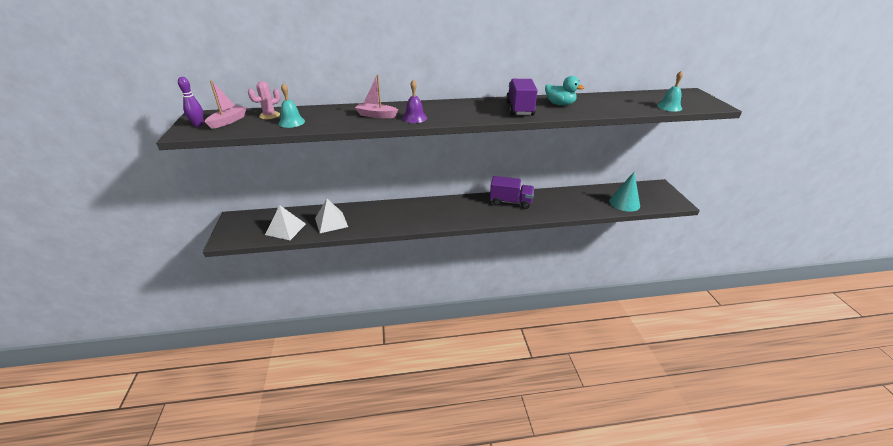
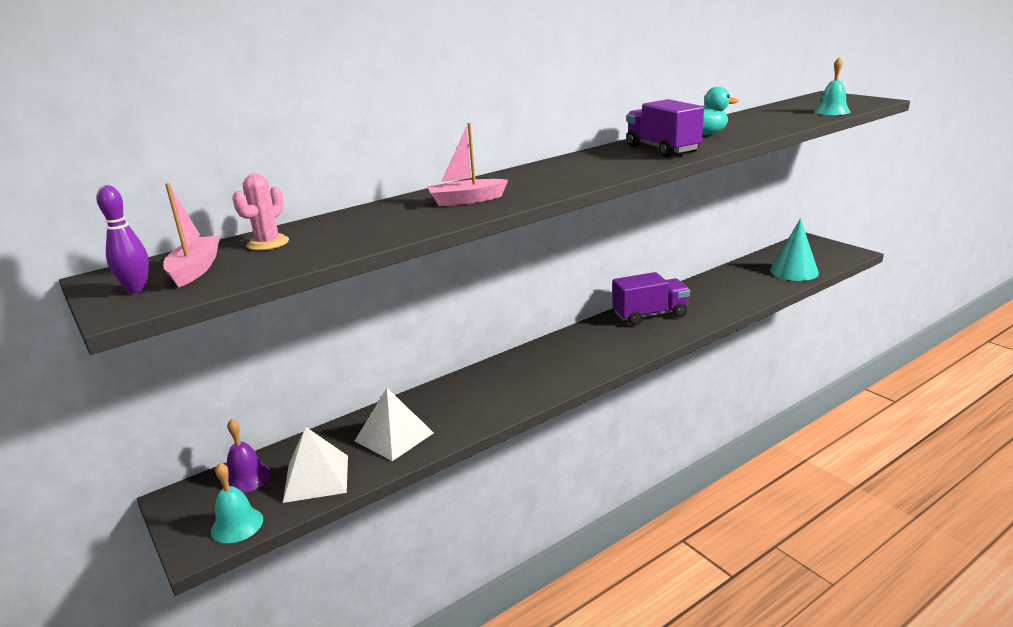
camera: 25 degrees left, 10 degrees down
turquoise bell [279,83,305,128] -> turquoise bell moved to [211,462,263,543]
purple bell [402,80,427,123] -> purple bell moved to [227,419,271,493]

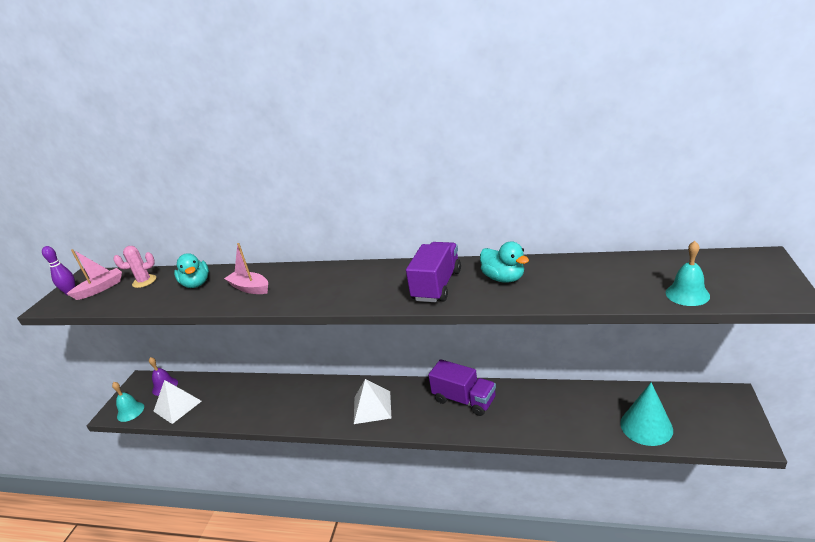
camera: 50 degrees right, 5 degrees up
white pyramid [355,388,434,461] -> white pyramid moved to [354,379,391,424]
none -> turquoise duck [174,253,209,288]

